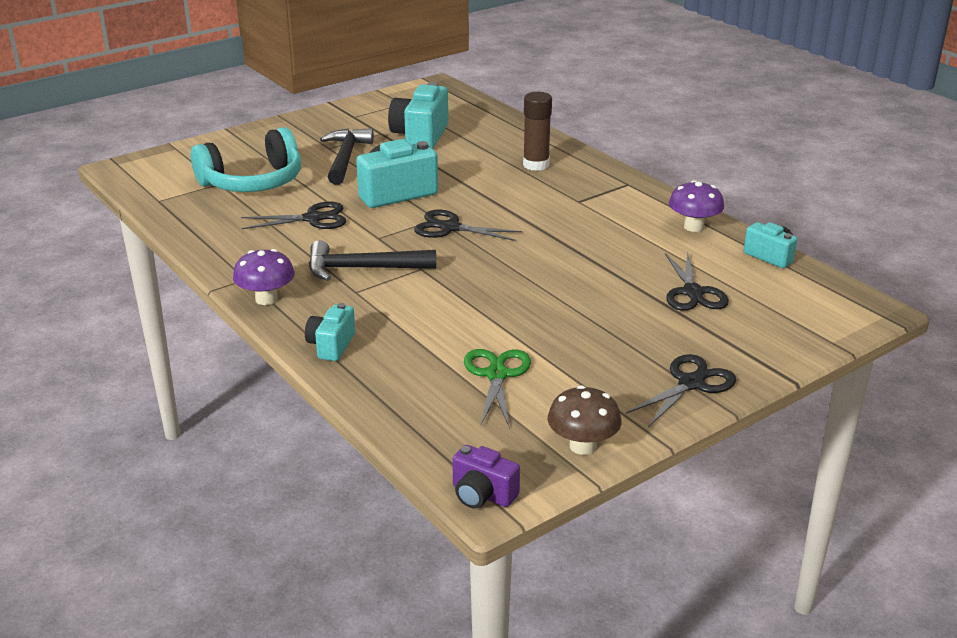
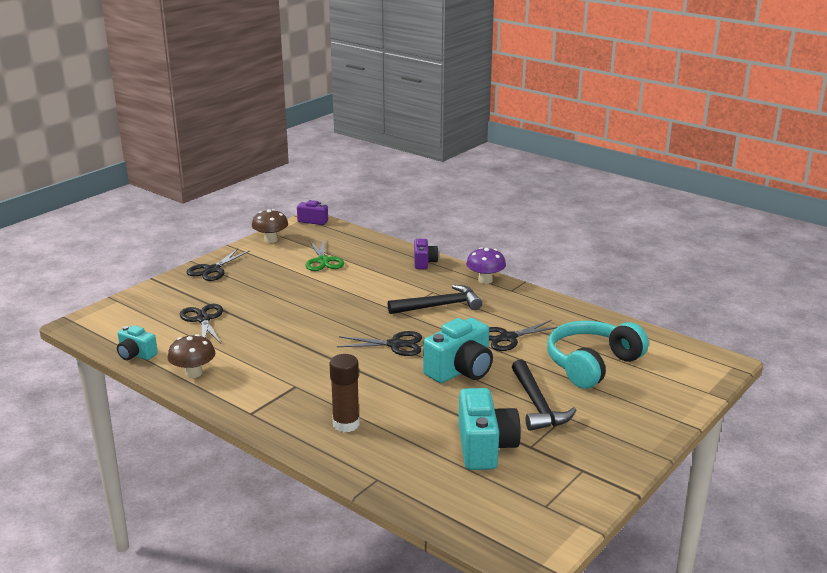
camera: 165 degrees right, 5 degrees down
turquoise camera [305,303,355,361] -> purple camera [414,239,439,269]
purple mushroom [669,180,724,232] -> brown mushroom [168,334,215,378]

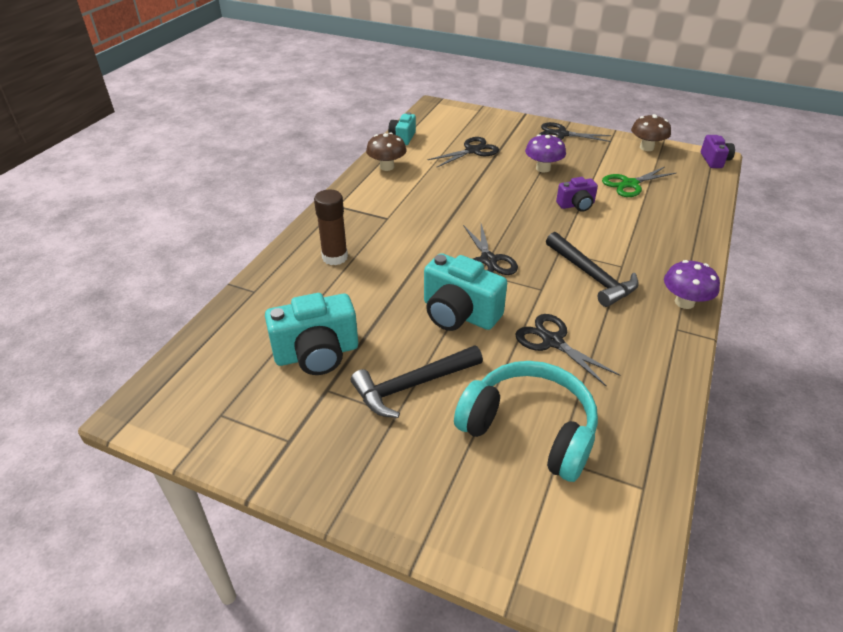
camera: 75 degrees right, 15 degrees up
purple camera [414,239,439,269] -> purple camera moved to [556,177,598,212]
none -> purple mushroom [525,134,566,173]

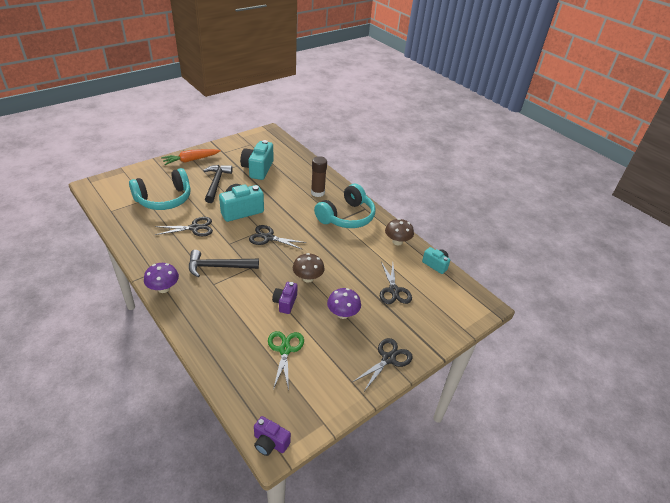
camera: 115 degrees right, 0 degrees up
brown mushroom [631,114,671,151] -> brown mushroom moved to [293,253,325,283]
none -> orange carrot [161,149,221,165]
none -> turquoise headphones [314,184,375,228]

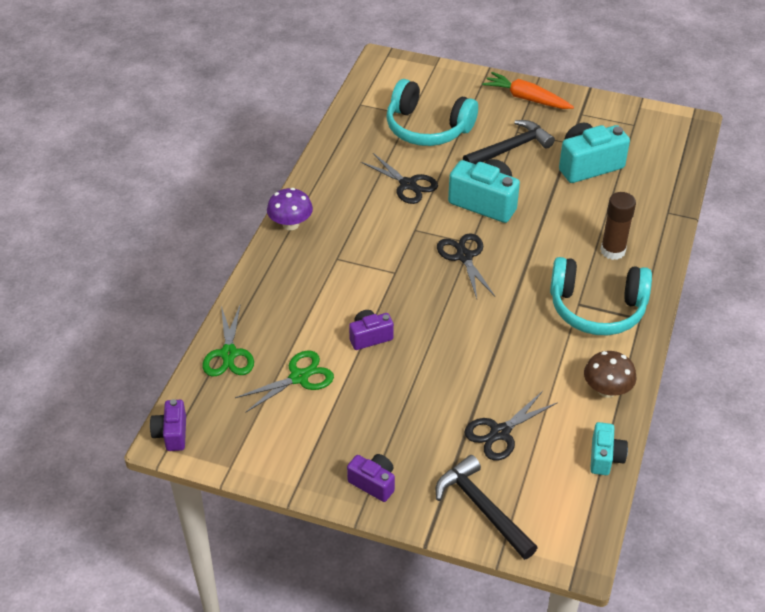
camera: 60 degrees right, 5 degrees up
black hammer [189,250,259,278] -> black hammer moved to [436,455,538,560]
brown mushroom [293,253,325,283] -> none
purple mushroom [327,288,361,319] -> none
black scissors [353,338,413,391] -> purple camera [347,454,395,502]
none -> green scissors [203,303,254,376]

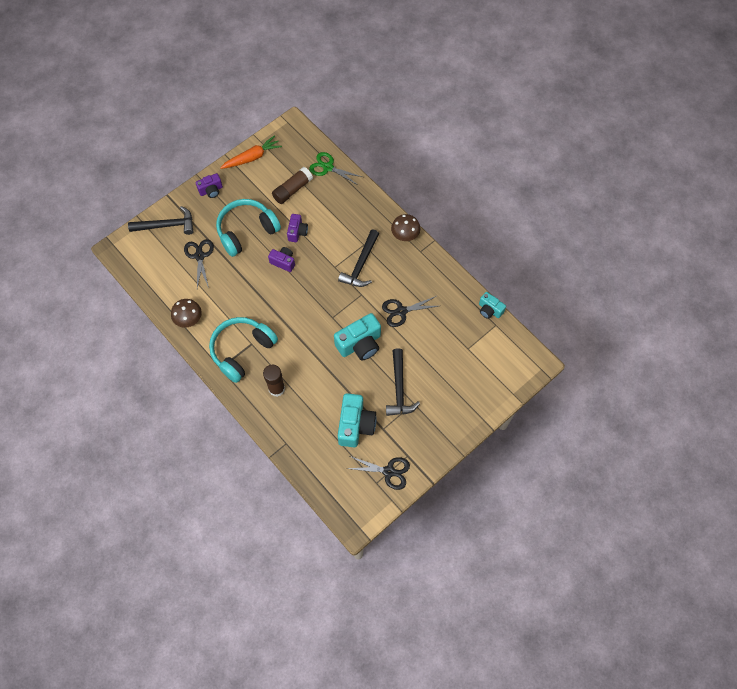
camera: 120 degrees right, 20 degrees up
purple camera [150,399,186,451] -> purple camera moved to [268,247,295,272]
green scissors [235,350,334,413] -> brown glue stick [272,167,313,204]
purple mushroom [267,188,313,230] -> brown mushroom [391,214,420,241]
turquoise headphones [386,79,478,146] -> turquoise headphones moved to [216,199,281,257]
black scissors [437,233,495,299] -> black scissors moved to [346,456,410,490]
orange carrot [482,72,574,109] -> orange carrot moved to [220,135,282,169]
turquoise camera [590,422,628,475] -> turquoise camera moved to [479,292,506,319]
none -> black hammer [338,229,379,287]

